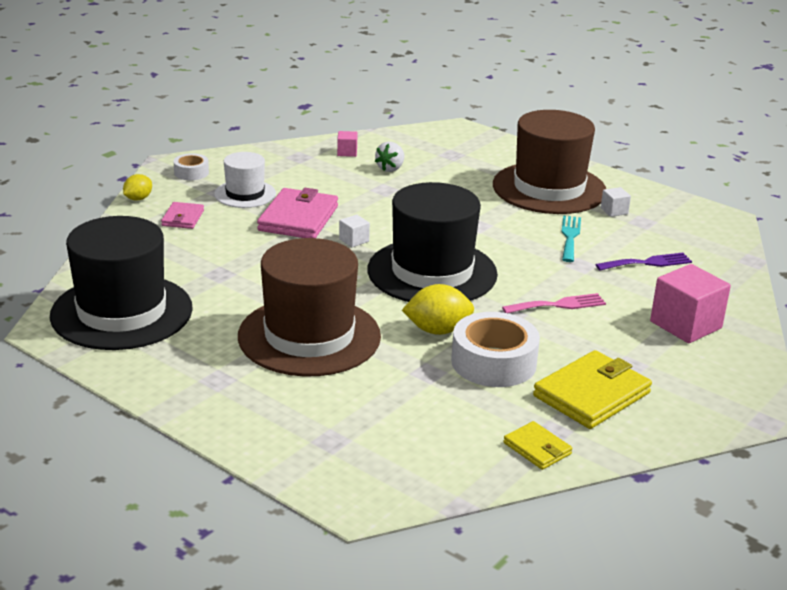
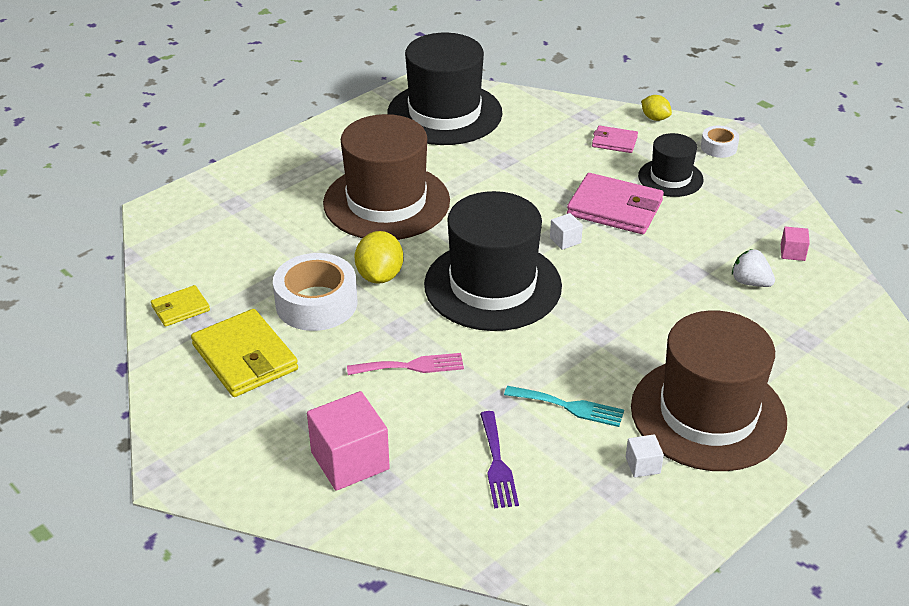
camera: 100 degrees right, 10 degrees up
white hat [214,152,276,208] -> black hat [638,133,704,197]
pink fork [502,293,606,313] -> pink fork turned 90 degrees counterclockwise [347,353,464,375]

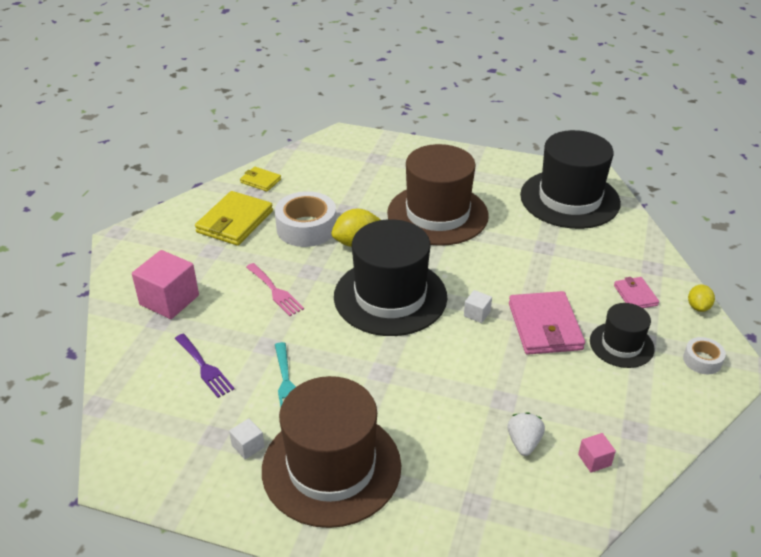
camera: 60 degrees right, 0 degrees up
purple fork [480,411,519,509] -> purple fork turned 90 degrees counterclockwise [175,334,235,398]

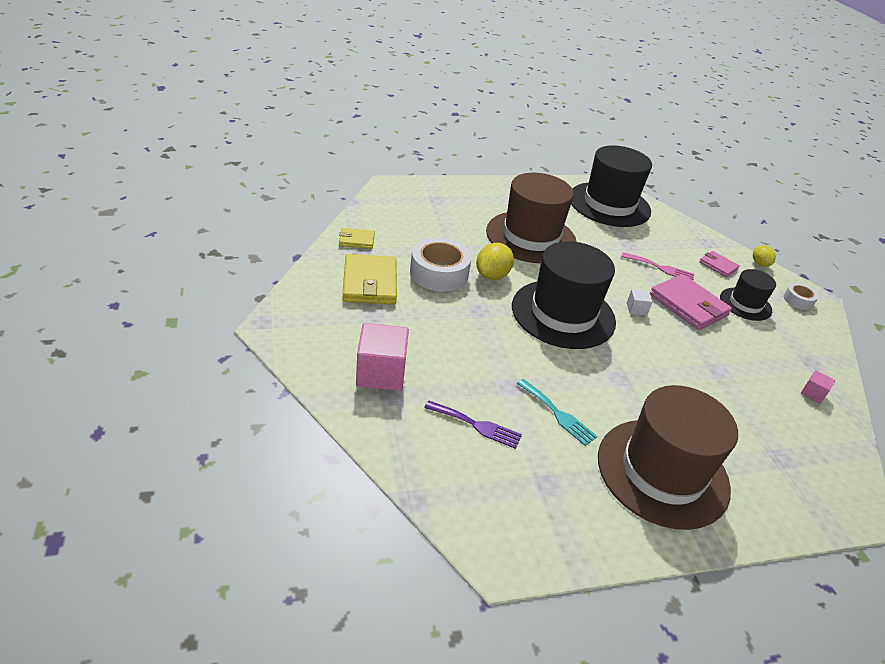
camera: 35 degrees left, 0 degrees up
white cube [229,418,265,459] -> none
pink fork [246,263,304,316] -> pink fork moved to [621,252,695,280]
white strawberry [507,412,545,456] -> none

